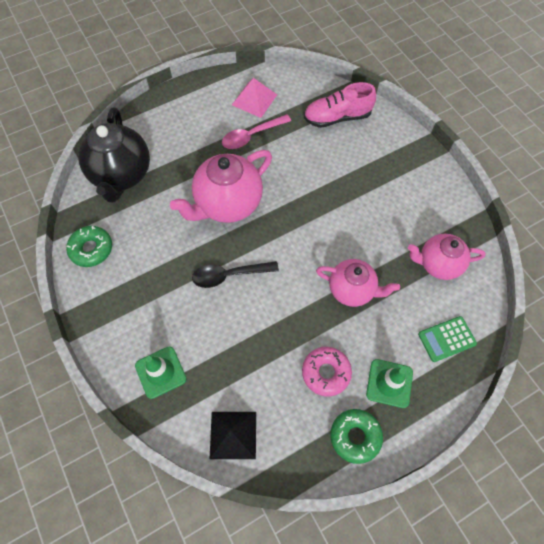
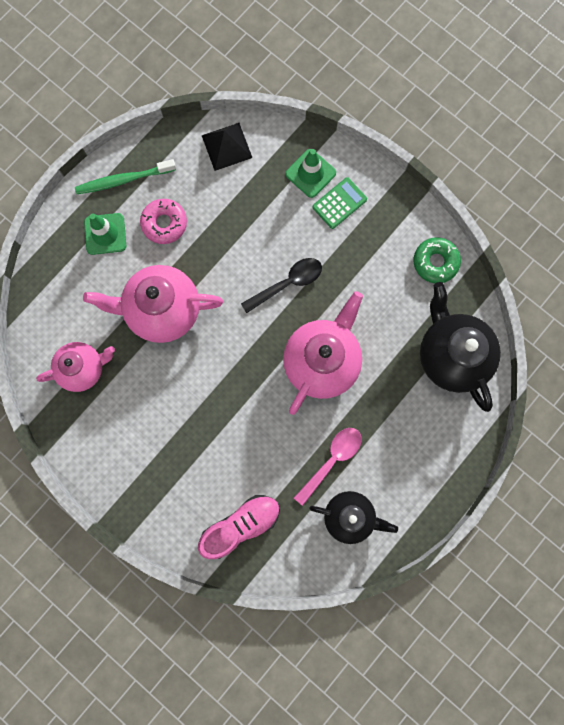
camera: 160 degrees right, 15 degrees up
pink pyramid [232,78,277,118] -> black teapot [309,491,398,544]
pink teapot [316,259,400,307] -> pink teapot [83,265,223,343], size x1.55
green donut [330,409,383,464] -> green toothbrush [75,159,176,194]
green calculator [418,316,477,362] -> green calculator moved to [313,177,367,229]

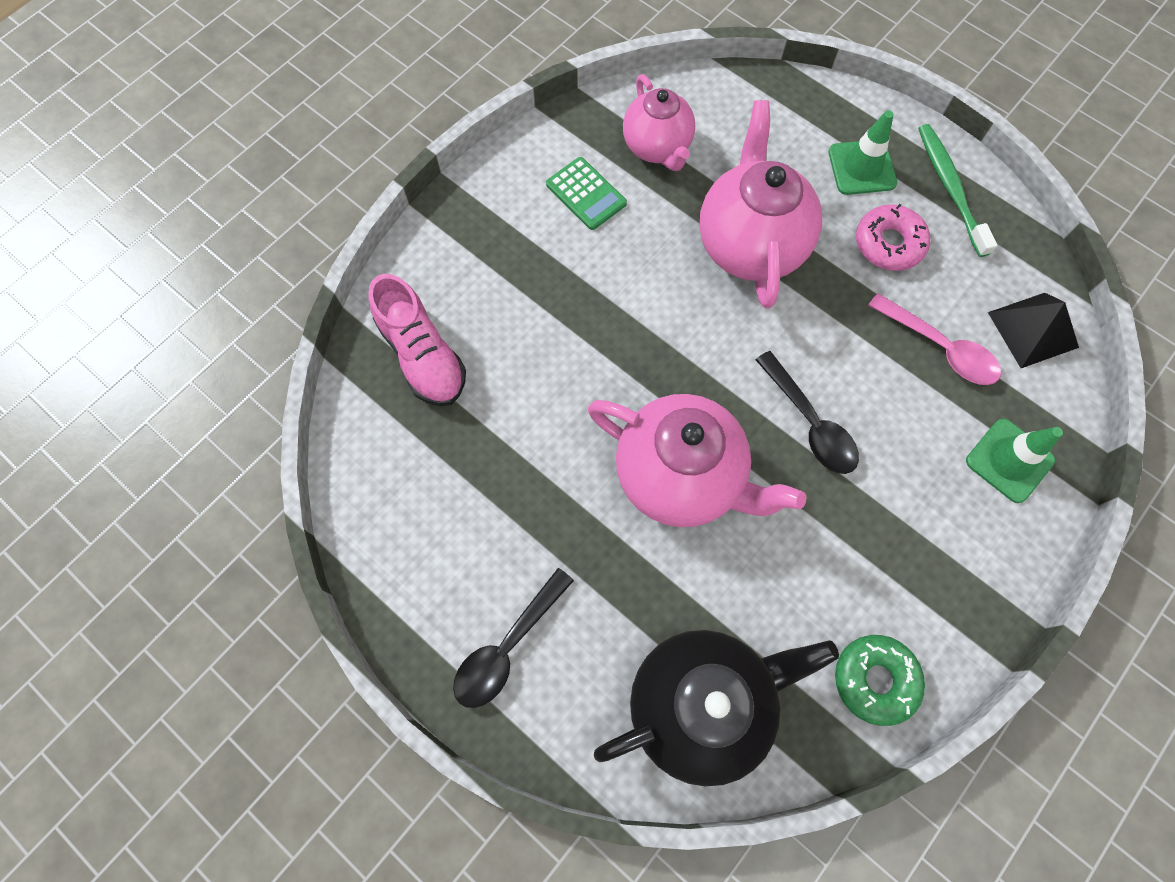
camera: 90 degrees right, 10 degrees down
pink spoon [294,428,362,506] -> pink spoon moved to [868,293,1001,385]
black teapot [309,491,398,544] -> none
green calculator [313,177,367,229] -> green calculator moved to [546,157,627,230]
none -> black spoon [453,568,574,708]

